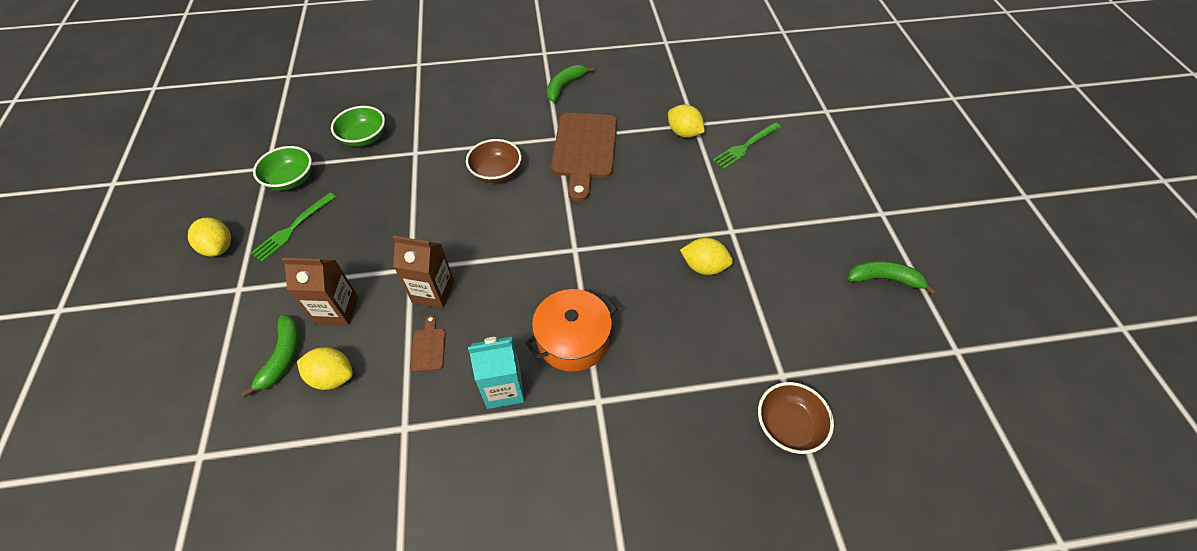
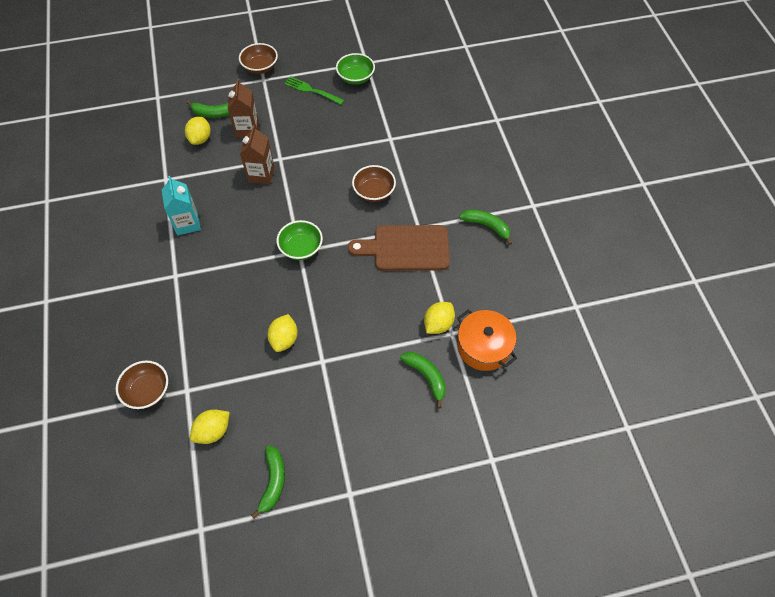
camera: 85 degrees right, 5 degrees up
yellow lemon [188,217,231,257] -> yellow lemon moved to [190,409,230,444]
green bowl [331,106,385,147] -> green bowl moved to [277,220,323,260]
brown cutting board [410,315,446,372] -> none
orange pot [525,289,617,372] -> orange pot moved to [457,310,517,371]
green fork [713,122,781,169] -> green banana [400,352,446,408]
none -> brown bowl [239,43,278,74]

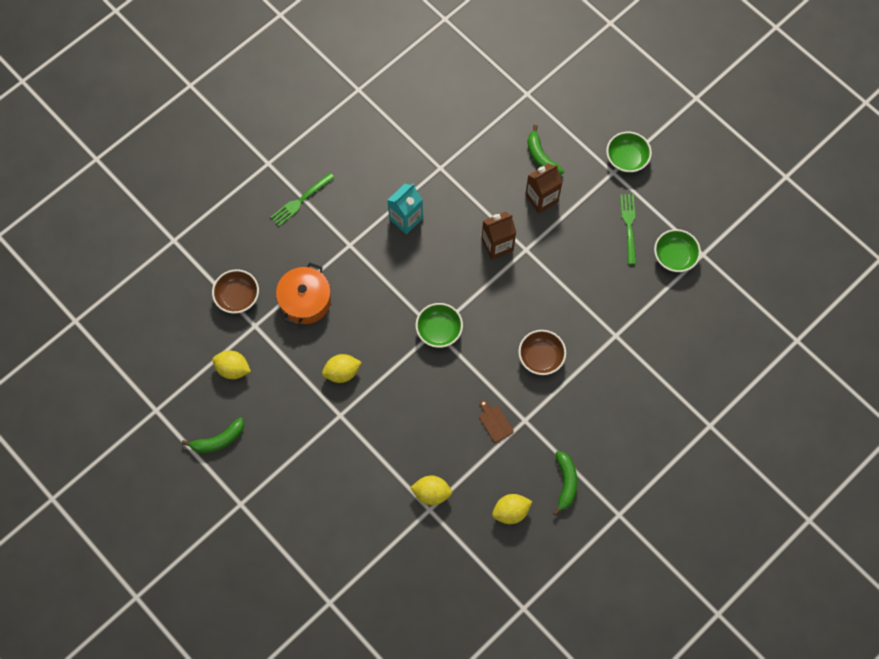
camera: 60 degrees right, 10 degrees up
yellow lemon [185,117,211,145] -> yellow lemon moved to [492,494,532,524]
brown bowl [239,43,278,74] -> green bowl [606,132,652,173]
brown cutting board [348,225,450,271] -> brown cutting board [479,400,514,443], size x0.42
green banana [400,352,446,408] -> none
orange pot [457,310,517,371] -> orange pot moved to [276,262,331,326]
none -> green fork [270,172,335,226]

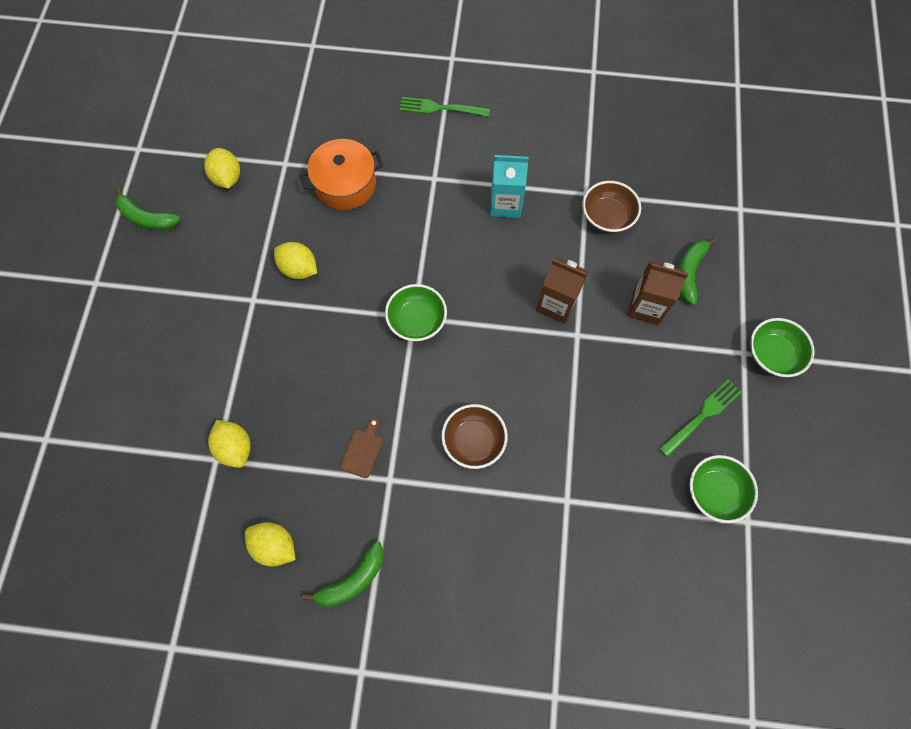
camera: 50 degrees right, 0 degrees up
brown bowl [212,269,259,314] -> brown bowl moved to [582,181,641,233]

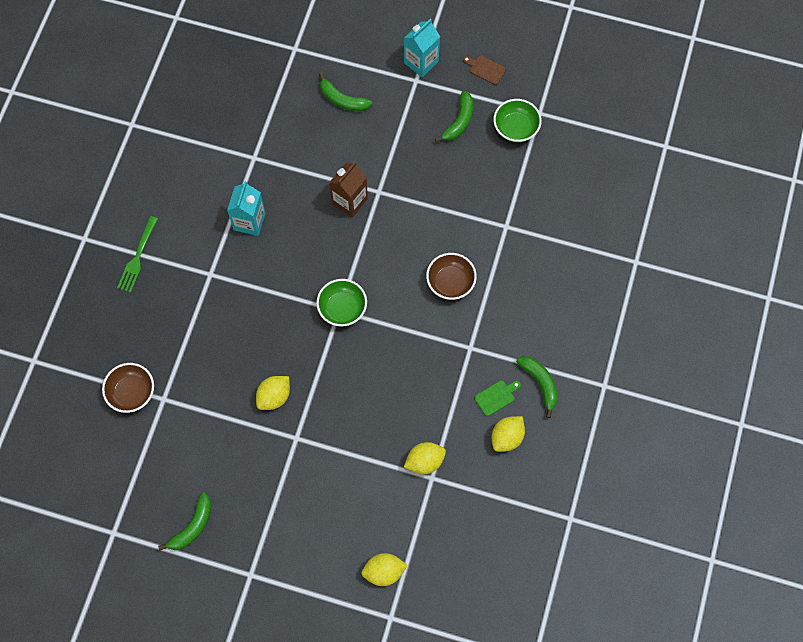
camera: 80 degrees left, 0 degrees up
yellow lemon [204,148,240,189] -> yellow lemon moved to [361,553,408,586]
orange pot [300,139,383,210] -> none
brown cutting board [340,418,383,478] -> brown cutting board moved to [463,55,506,85]
brown bowl [582,181,641,233] -> brown bowl moved to [102,363,154,413]
brown carton [627,261,688,325] -> none
green fork [659,379,741,457] -> green banana [435,91,473,142]
green bowl [750,318,815,377] -> turquoise carton [404,18,440,77]
none -> green cutting board [474,380,521,416]

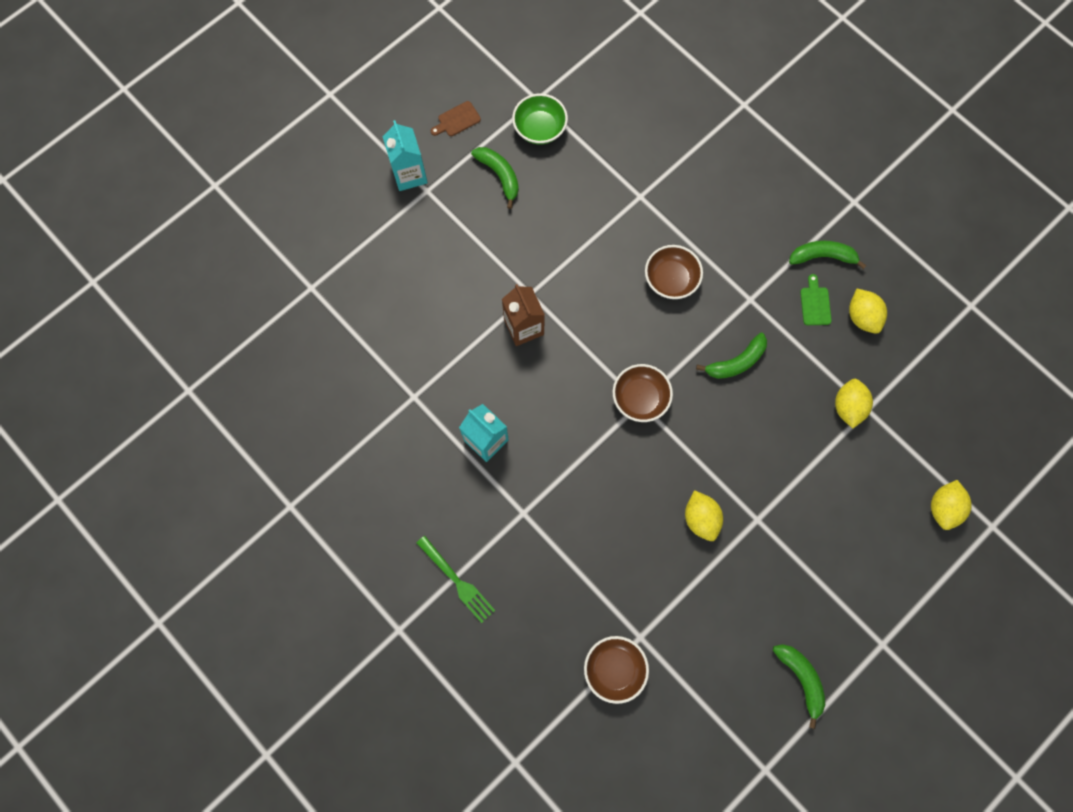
camera: 60 degrees left, 5 degrees up
green bowl [316,279,367,326] -> brown bowl [613,364,673,422]
green banana [319,72,372,111] -> green banana moved to [696,333,767,379]

